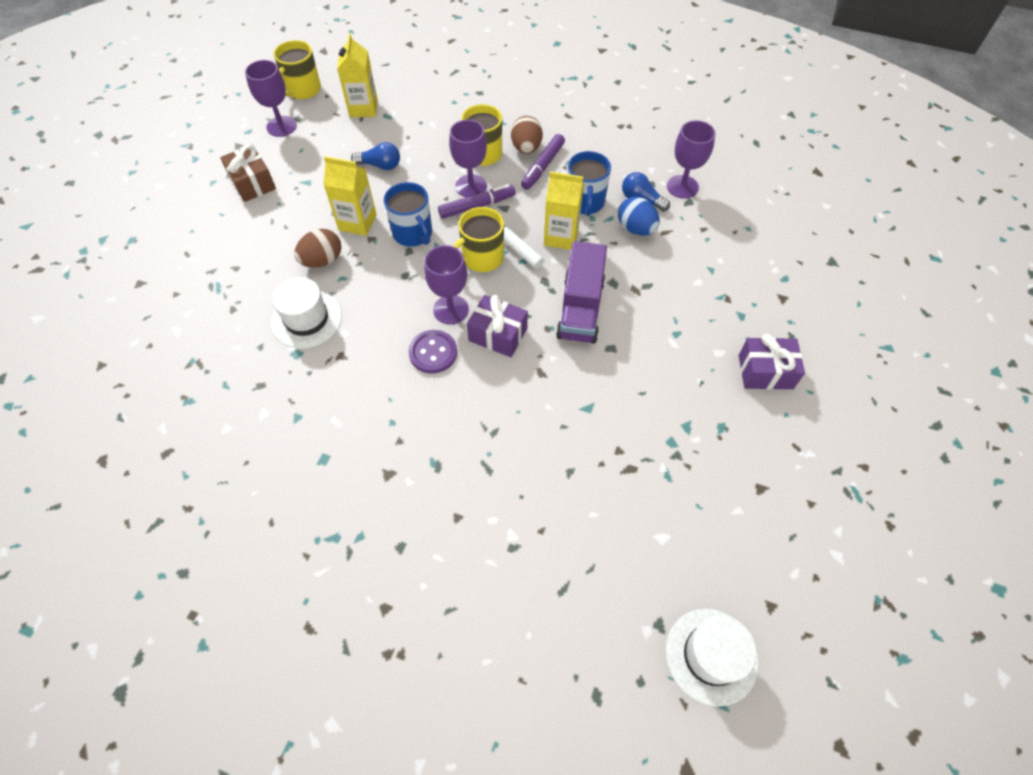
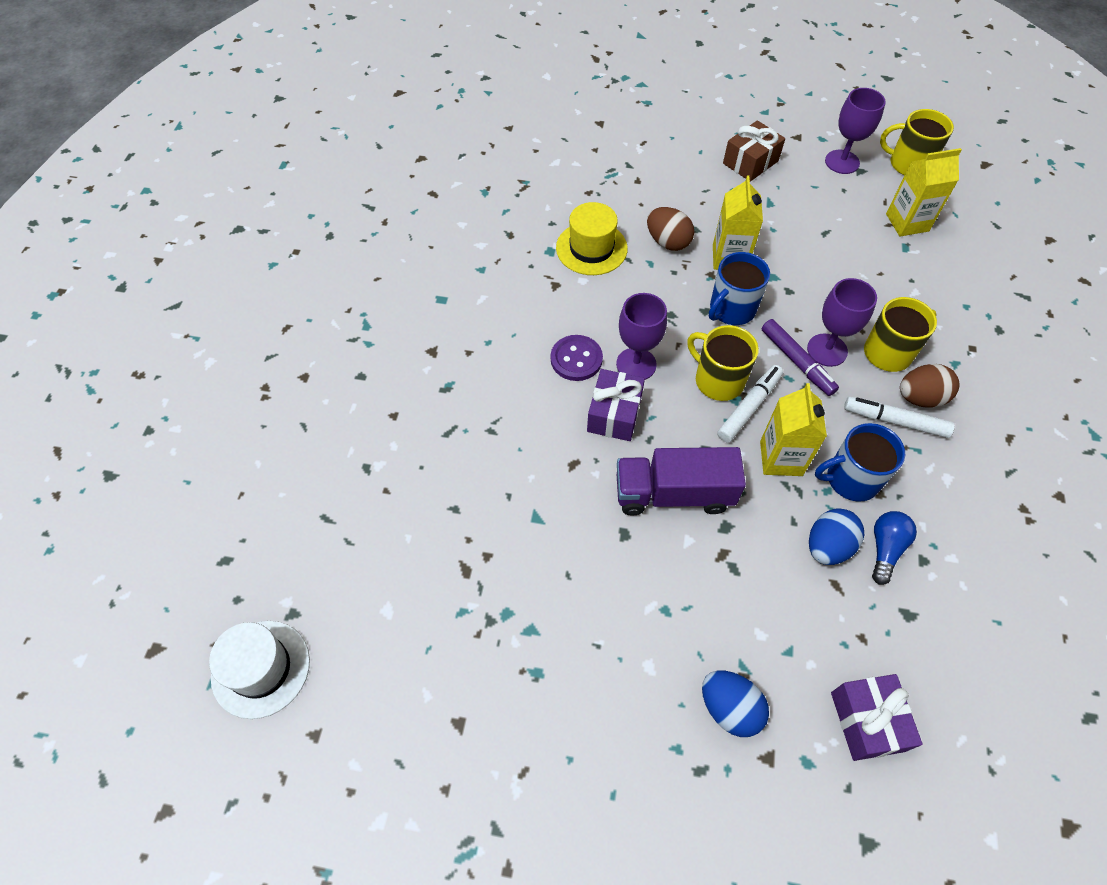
camera: 80 degrees right, 0 degrees up
white hat [271,277,342,349] -> yellow hat [556,202,628,275]
blue light bulb [351,142,400,170] -> none
purple marker [521,134,565,190] -> white marker [844,397,955,438]
purple goblet [667,120,716,199] -> none
purple gift [739,334,805,390] -> purple gift moved to [831,674,923,761]
none -> blue egg [702,670,769,737]

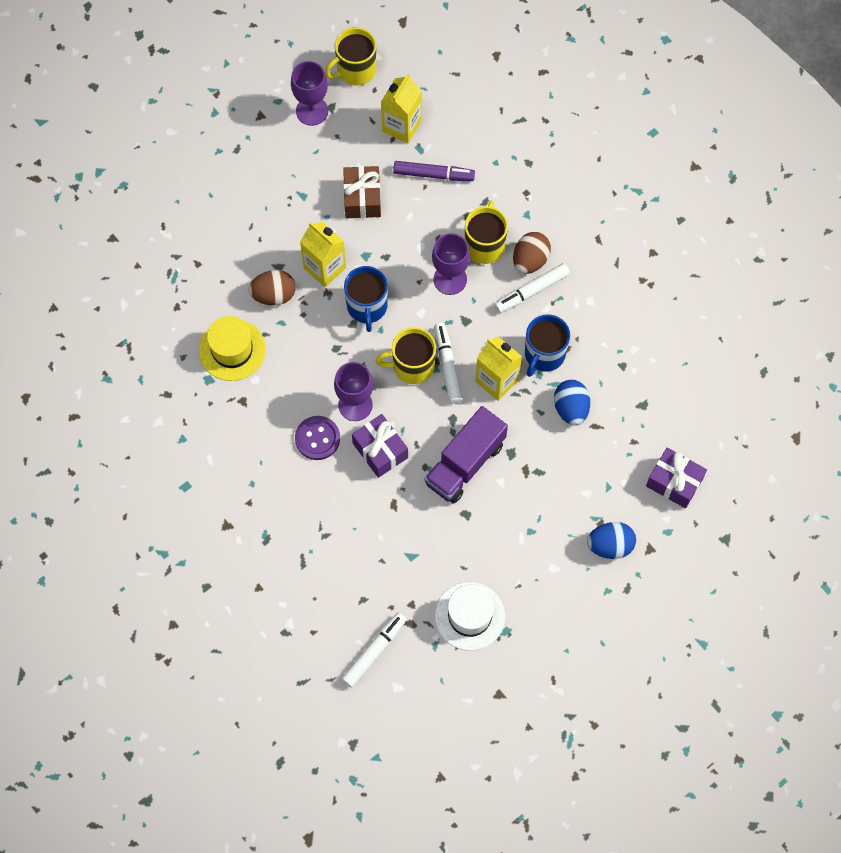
camera: 50 degrees left, 10 degrees up
white hat [209,621,310,719] -> white hat moved to [435,582,505,651]
brown gift [723,120,785,182] -> brown gift moved to [343,166,381,218]
purple marker [762,319,839,396] -> purple marker moved to [393,161,475,181]
blue light bulb [872,511,917,585] -> none
none -> white marker [342,612,407,688]

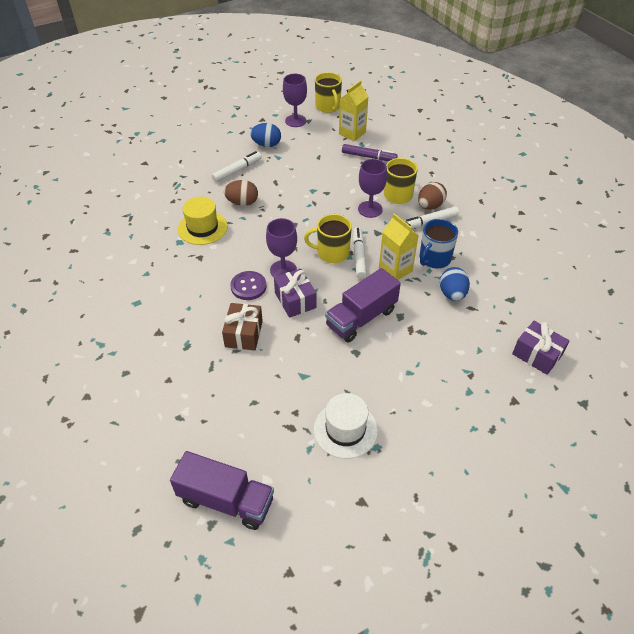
camera: 10 degrees right, 20 degrees down
yellow carton [300,222,346,287] -> none
yellow mug [325,27,376,86] -> yellow mug turned 90 degrees counterclockwise [315,72,342,113]
white marker [342,612,407,688] -> white marker moved to [212,151,262,182]
brown gift [343,166,381,218] -> brown gift moved to [222,303,263,350]
blue mug [344,266,388,332] -> none
blue egg [587,522,636,559] -> blue egg moved to [250,123,281,147]
none -> purple truck [170,451,274,530]

